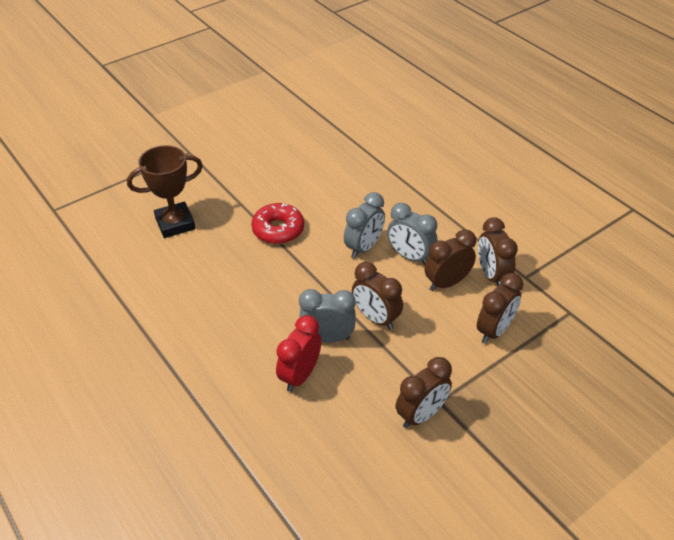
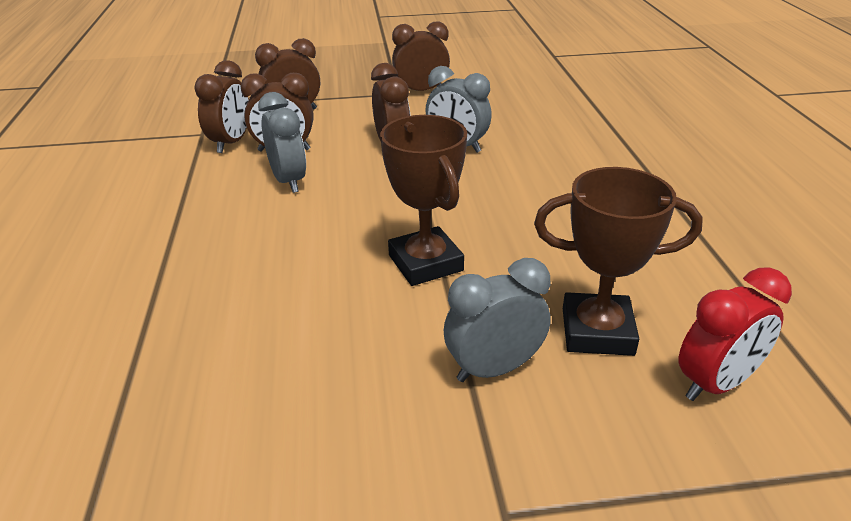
camera: 150 degrees left, 10 degrees down
red donut [251,203,304,244] -> brown trophy [380,115,467,286]
red clock [276,315,321,392] -> red clock moved to [679,267,792,401]
grey clock [344,192,385,259] -> grey clock moved to [444,258,551,382]

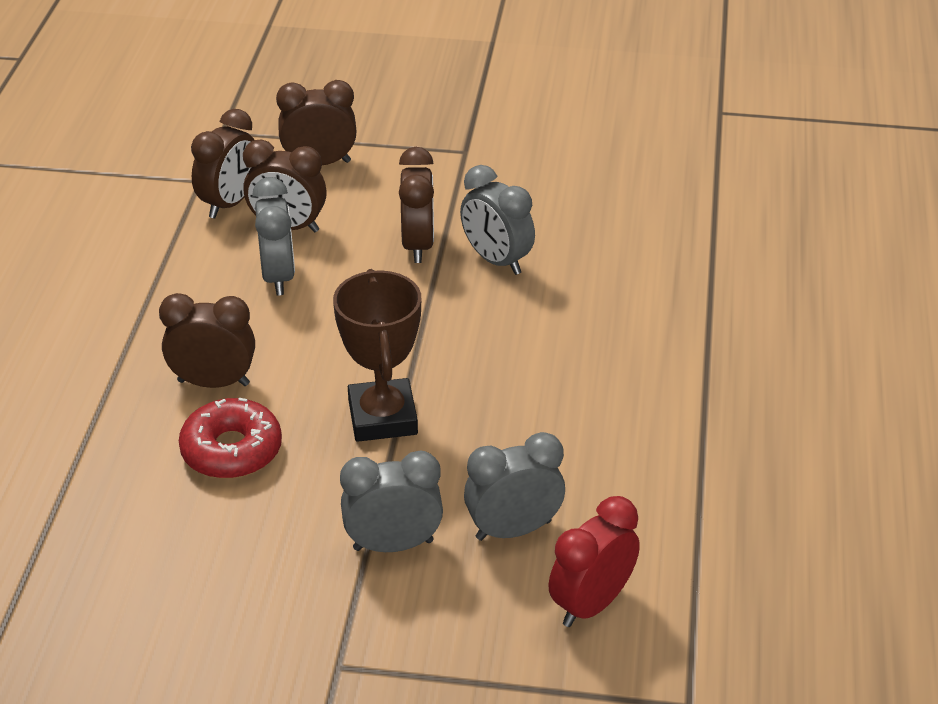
camera: 15 degrees right, 5 degrees up
brown clock [392,22,450,91] -> brown clock moved to [159,293,255,388]
brown trophy [534,167,703,356] -> grey clock [464,432,565,541]
red clock [679,267,792,401] -> red clock turned 150 degrees clockwise [548,496,640,627]
none -> red donut [179,398,282,479]

